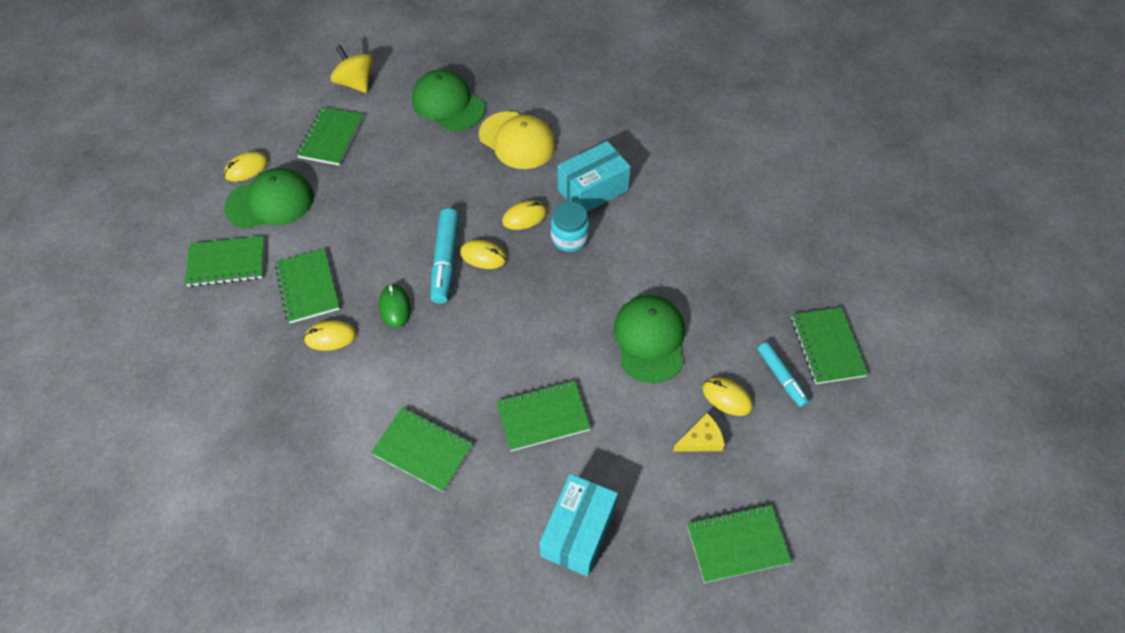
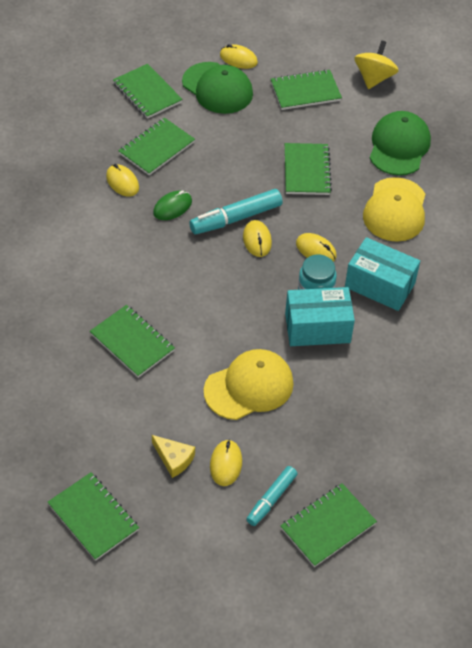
camera: 60 degrees right, 5 degrees down
green notebook [371,407,473,492] -> green notebook moved to [285,143,332,195]
turquoise box [539,474,618,577] -> turquoise box moved to [285,287,355,346]
green cap [614,295,685,383] -> yellow cap [204,349,294,420]

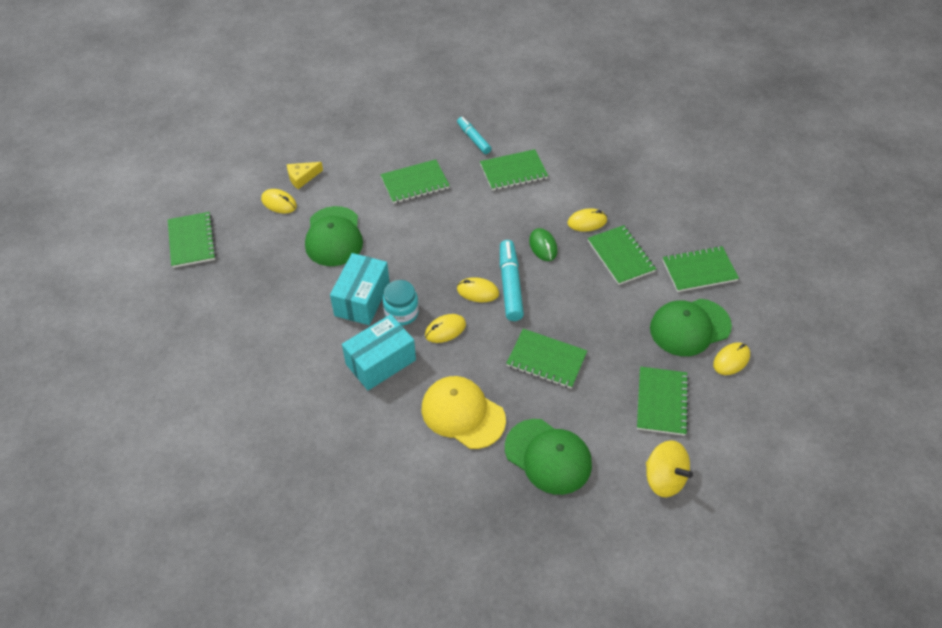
camera: 115 degrees right, 0 degrees up
green notebook [48,472,139,561] -> green notebook moved to [480,149,548,191]
yellow cap [204,349,294,420] -> green cap [305,206,363,266]
turquoise marker [246,466,297,526] -> turquoise marker moved to [457,117,491,154]

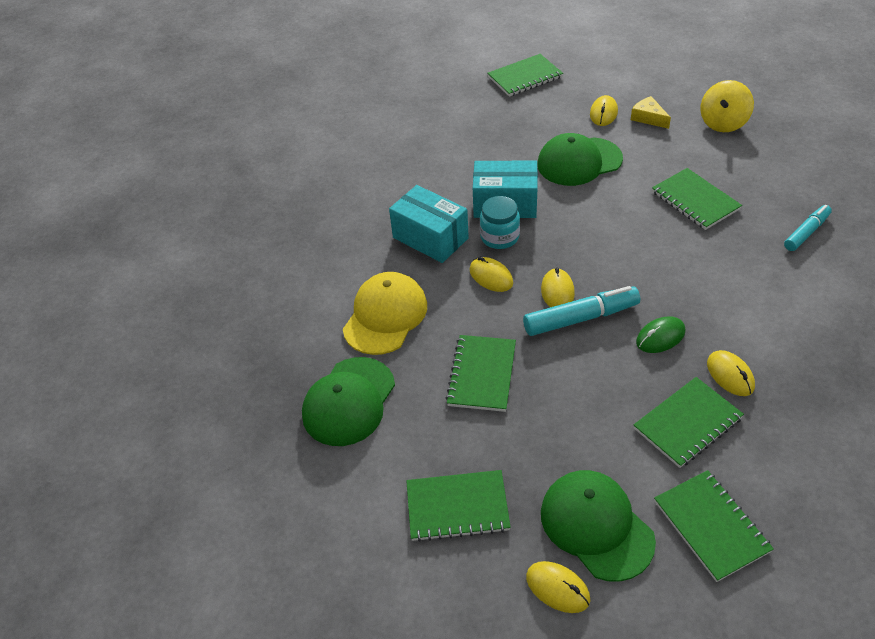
camera: 80 degrees right, 5 degrees down
green notebook [480,149,548,191] -> none
yellow spinning top [646,440,693,497] -> yellow spinning top moved to [701,80,754,132]

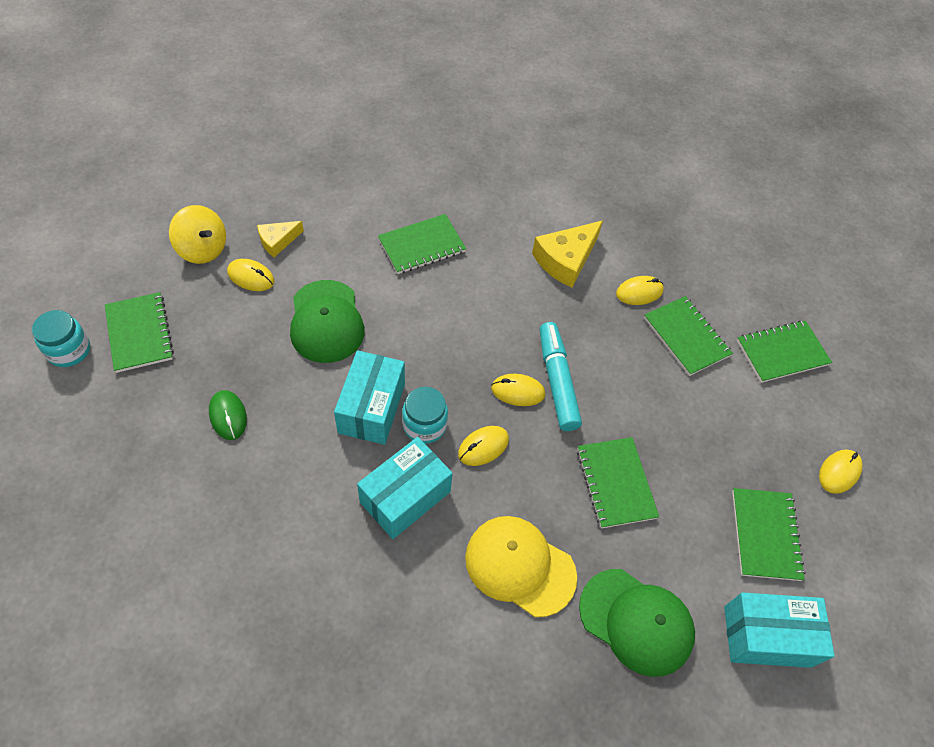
camera: 90 degrees left, 10 degrees up
green notebook [446,335,516,412] -> green notebook turned 60 degrees clockwise [577,437,659,529]
green cap [541,470,656,582] -> none
green mouse [636,316,686,353] -> green mouse moved to [209,390,247,440]
yellow spinning top [701,80,754,132] -> yellow spinning top moved to [169,205,226,264]
turquoise marker [784,205,832,251] -> none
none -> turquoise jar [32,310,90,367]
none -> yellow cheese [532,220,603,288]
none -> turquoise box [724,592,835,668]

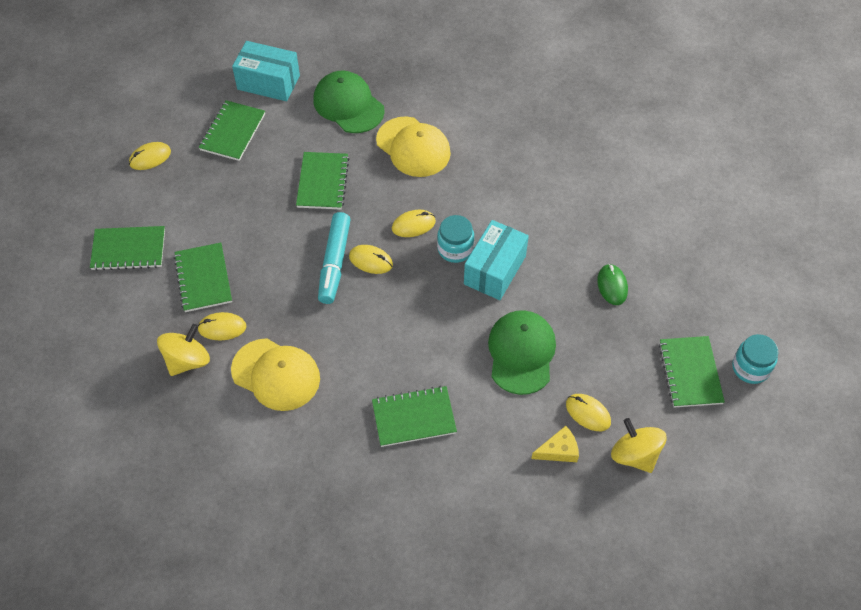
camera: 160 degrees left, 0 degrees up
turquoise box [357,437,453,539] -> none
yellow cheese [532,220,603,288] -> yellow cap [231,338,320,411]
none -> yellow spinning top [157,324,210,376]

